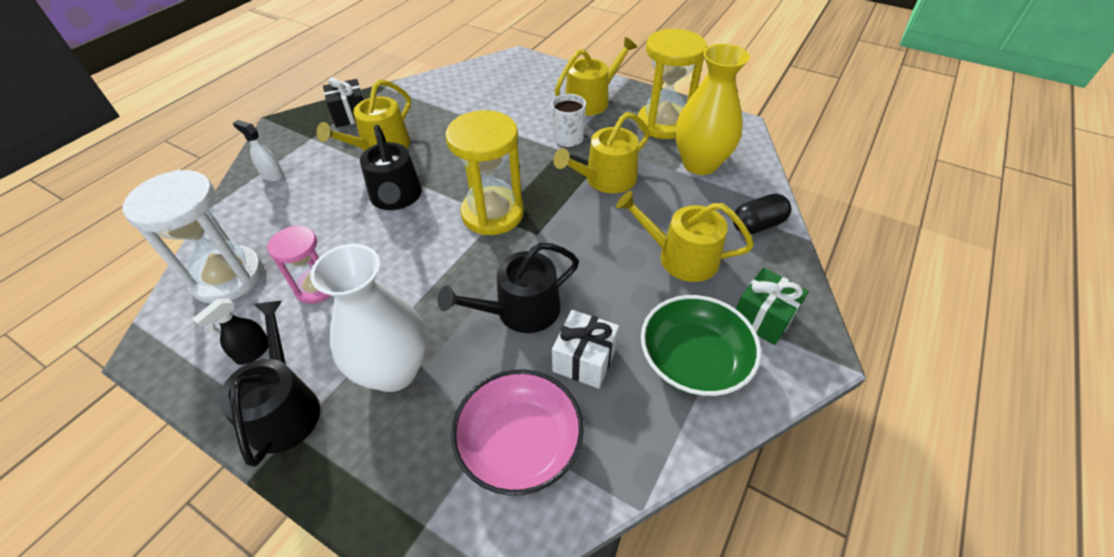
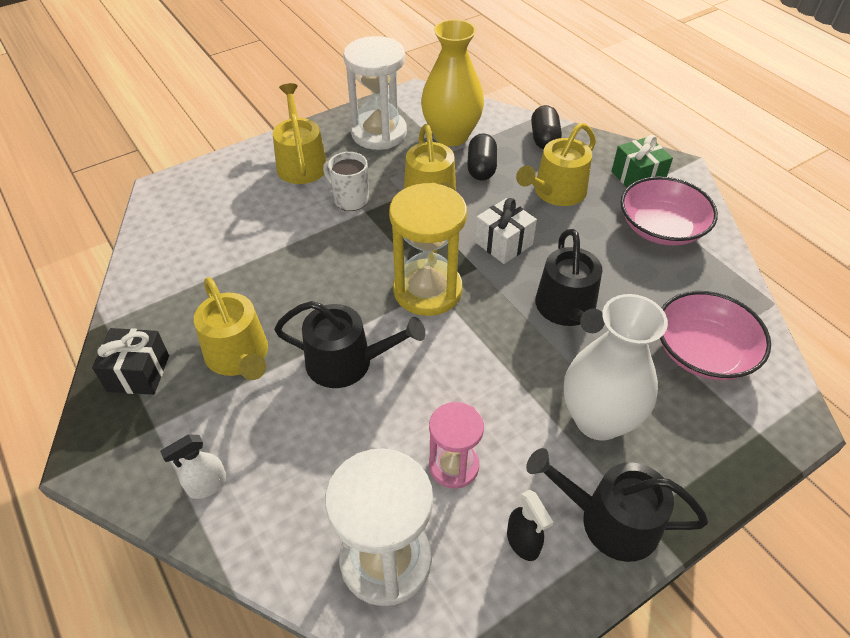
camera: 65 degrees left, 0 degrees up
white gift [552,310,619,389] -> white gift moved to [475,198,537,264]
yellow hourglass [637,29,707,139] -> white hourglass [343,36,407,150]
green bowl [641,295,761,396] -> pink bowl [621,176,718,246]
none -> black capsule [467,133,497,181]

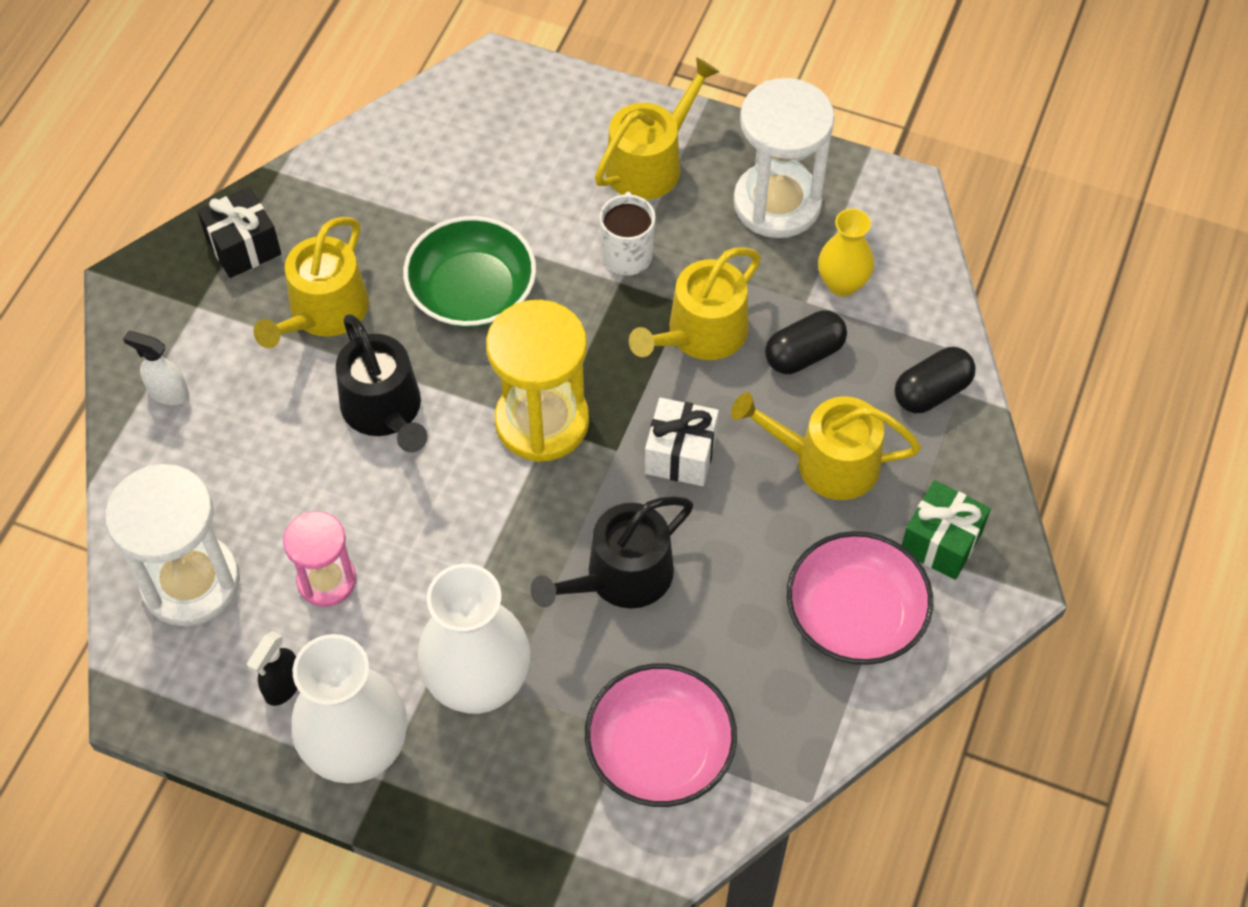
camera: 55 degrees right, 10 degrees up
yellow vase [421,19,484,146] -> yellow vase [818,209,874,297], size x0.56
black watering can [526,448,708,562] -> white vase [291,634,407,783]
none -> green bowl [403,216,536,328]

